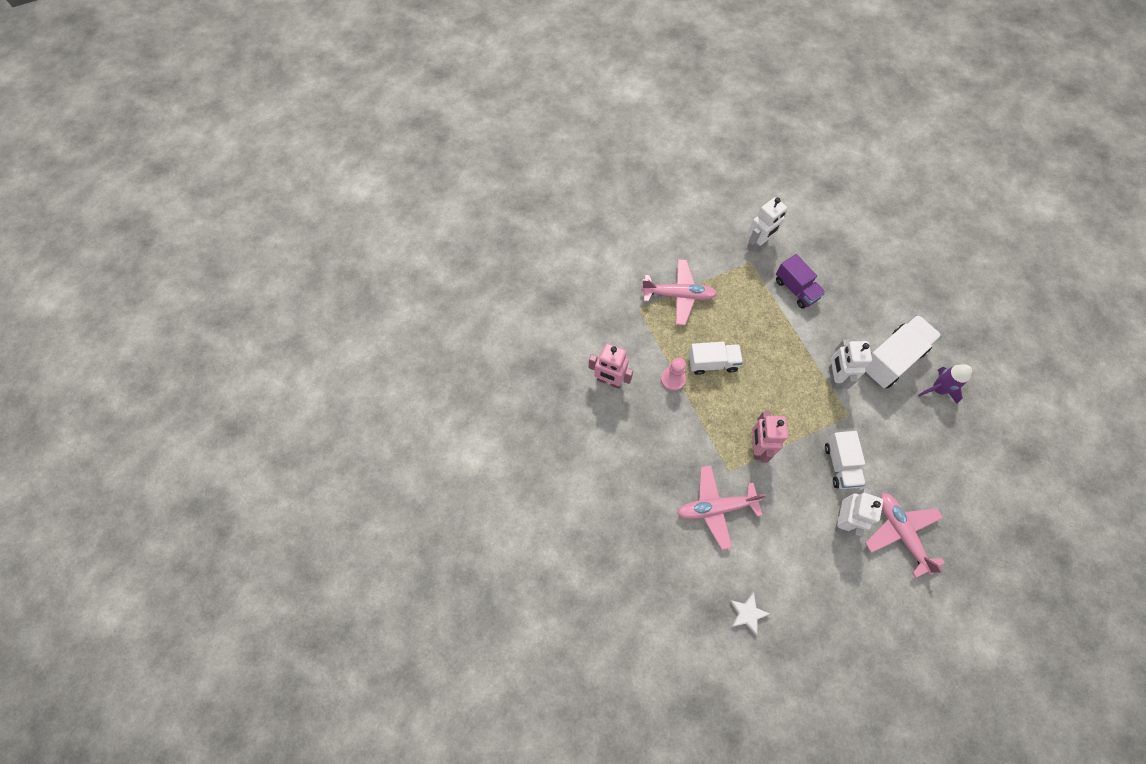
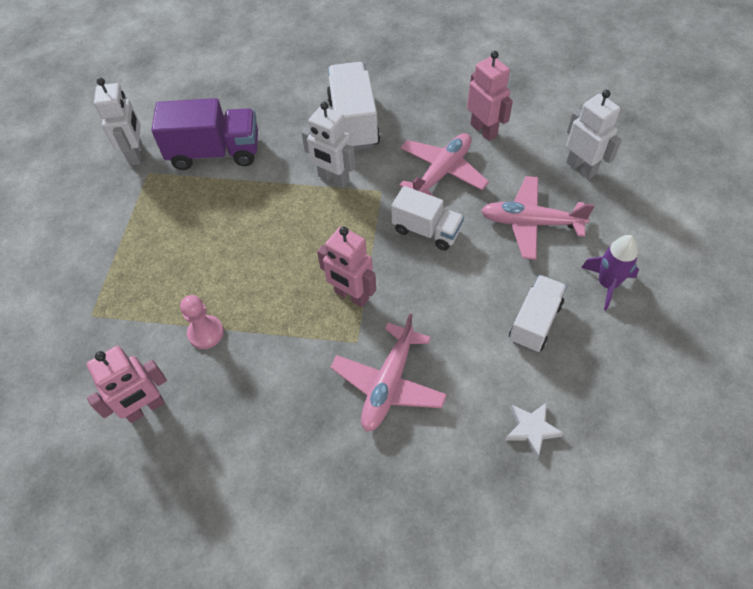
camera: 55 degrees left, 10 degrees down
pink plane [641,259,717,326] -> pink plane moved to [399,133,489,196]
white truck [688,342,743,375] -> white truck moved to [509,275,567,352]
purple truck [776,254,826,309] -> purple truck [151,98,258,170], size x1.52
white robot [835,488,883,540] -> white robot moved to [566,90,622,180]
purple rocket [918,364,972,404] -> purple rocket moved to [581,235,639,311]
none -> pink robot [467,51,513,141]

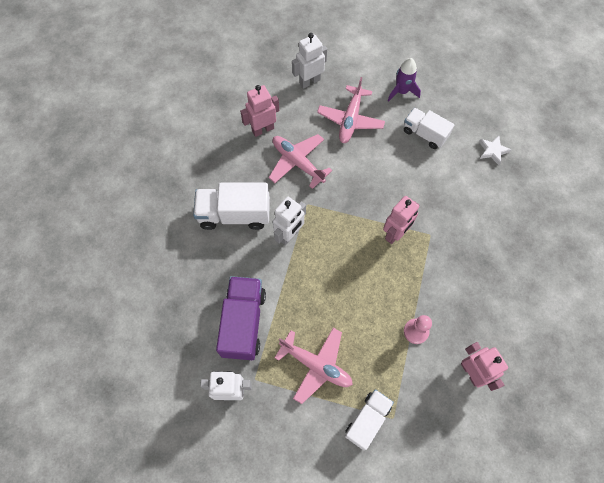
camera: 85 degrees left, 10 degrees up
pink plane [330,314,447,432] -> pink plane moved to [274,328,353,404]
white truck [391,186,464,250] -> white truck moved to [345,389,394,450]

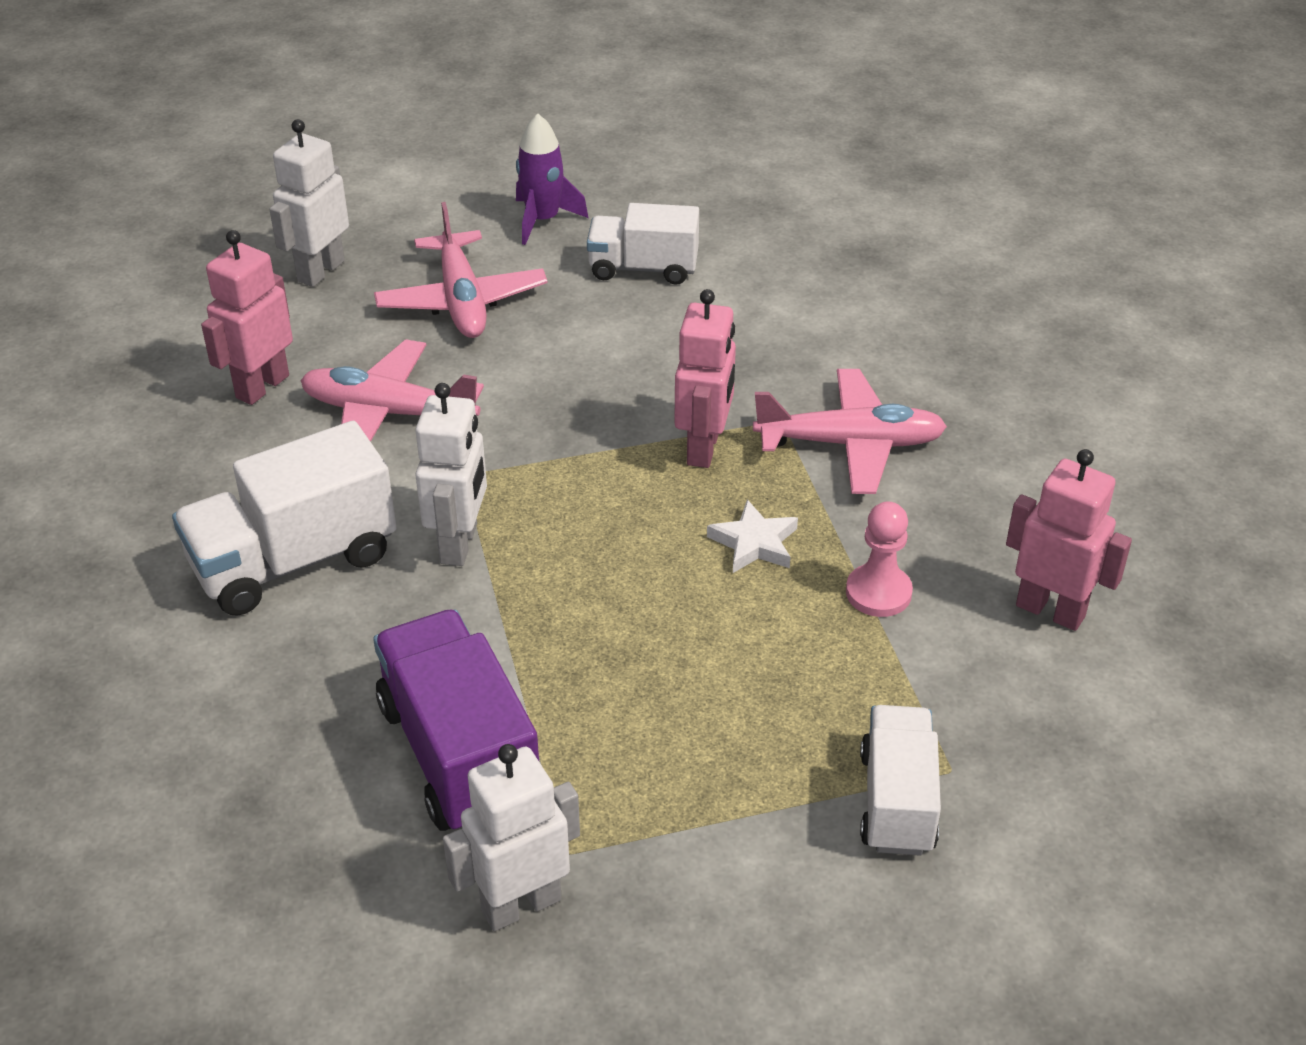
camera: 30 degrees left, 25 degrees down
pink plane [274,328,353,404] -> pink plane moved to [753,369,947,494]
white star [479,136,511,165] -> white star moved to [707,499,798,573]

